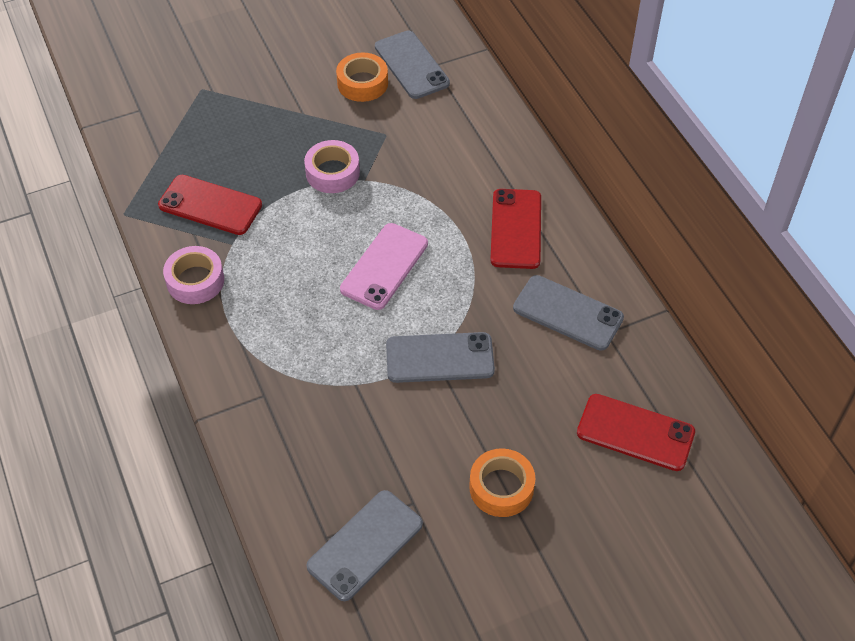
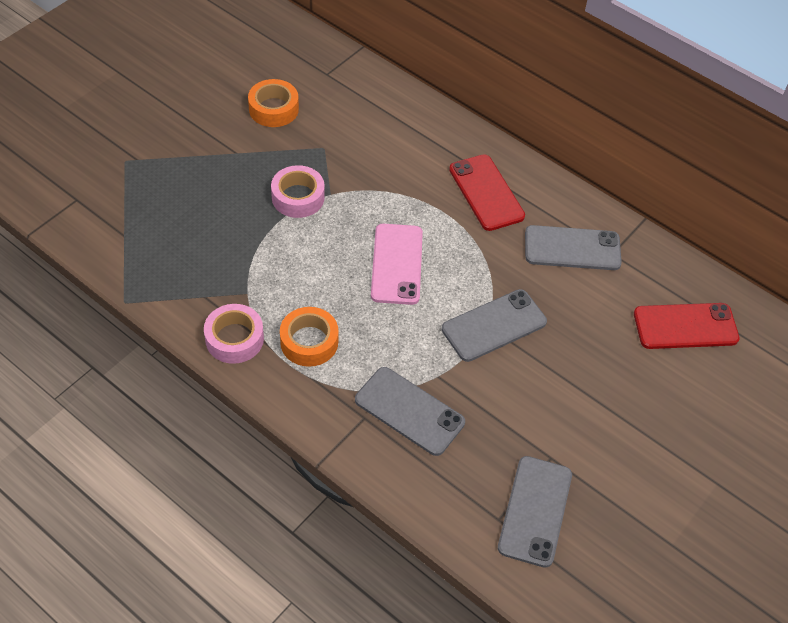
camera: 30 degrees left, 0 degrees up
red phone [158,175,262,235] -> none
grey phone [375,31,450,99] -> grey phone moved to [355,367,465,456]
orange tape [469,448,535,517] -> orange tape moved to [280,307,339,367]

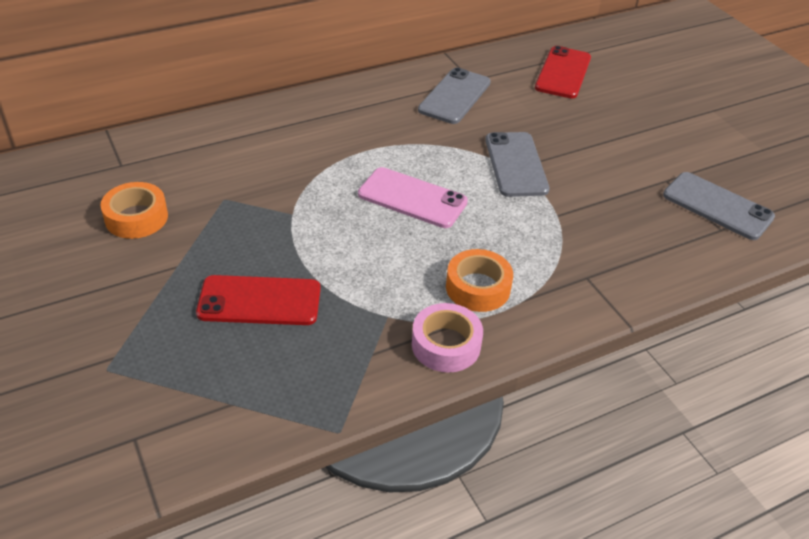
camera: 65 degrees left, 10 degrees down
pink tape [271,165,325,218] -> none
grey phone [355,367,465,456] -> none
red phone [449,154,525,231] -> red phone moved to [196,275,321,325]

